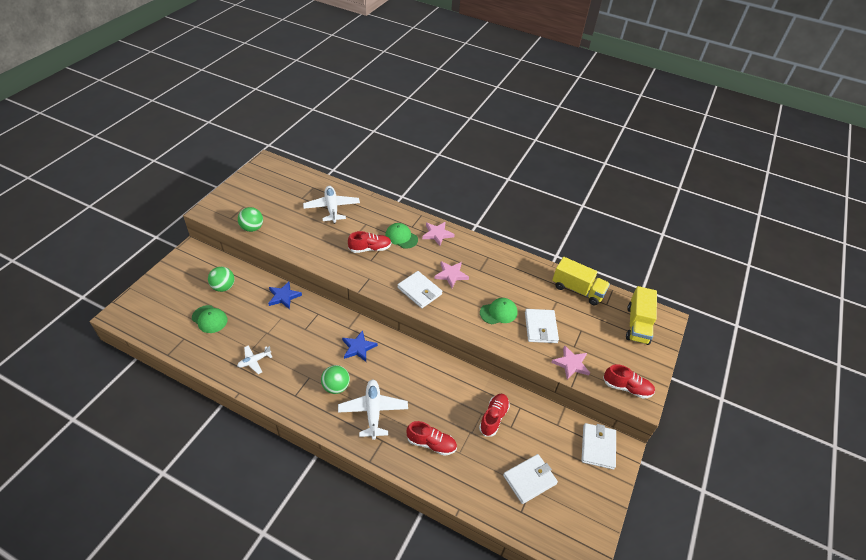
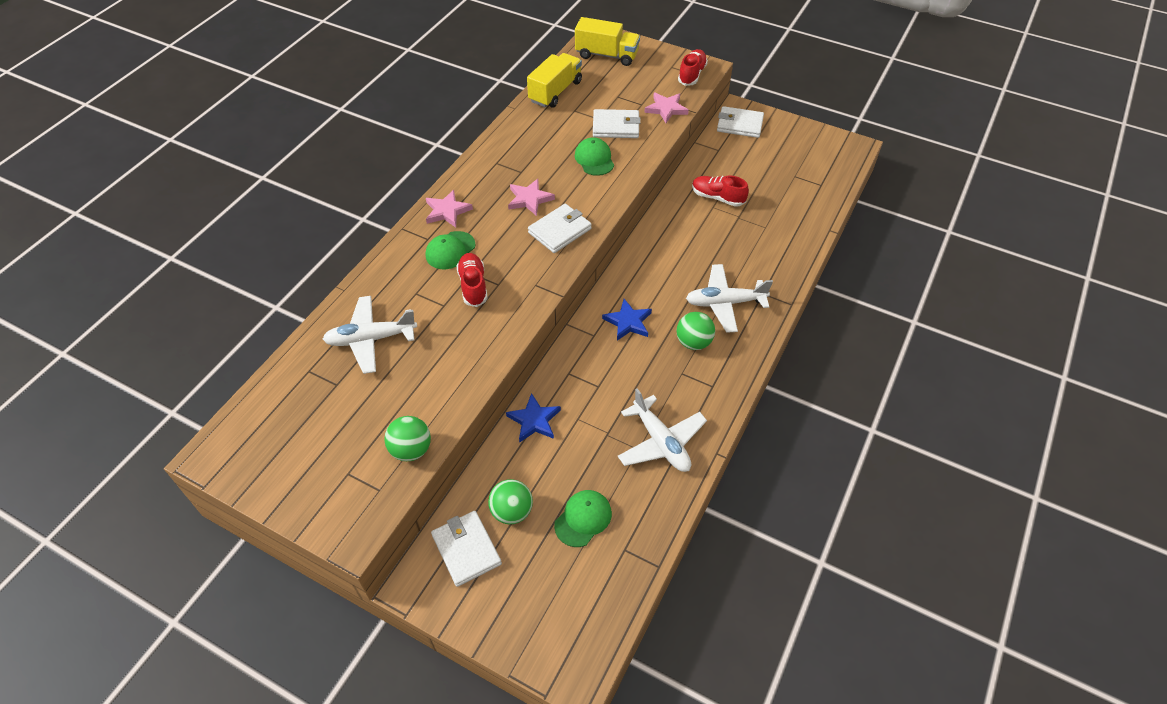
camera: 85 degrees left, 5 degrees up
white plane [237,345,272,374] -> white plane [618,388,707,472], size x1.78
red shoe [407,421,457,456] -> none
white wallet [503,454,558,504] -> white wallet moved to [431,511,502,587]

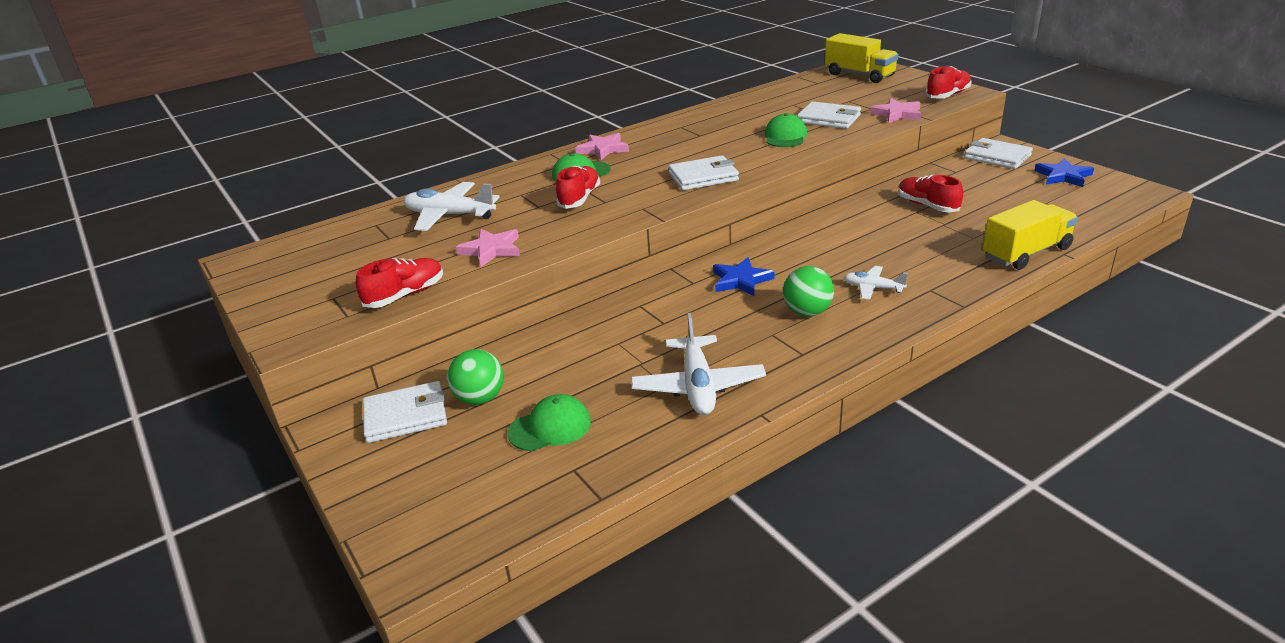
camera: 30 degrees right, 20 degrees down
green ball [385,416,431,461] -> red shoe [356,258,443,308]
white wallet [431,511,502,587] -> white wallet turned 75 degrees clockwise [363,381,447,443]
blue star [506,393,561,442] -> blue star moved to [1034,158,1094,187]
pink star [508,179,555,216] -> pink star moved to [456,229,520,267]
yellow truck [527,53,582,107] -> yellow truck moved to [983,200,1078,270]
white plane [686,264,773,333] -> white plane [844,266,908,300], size x0.56

